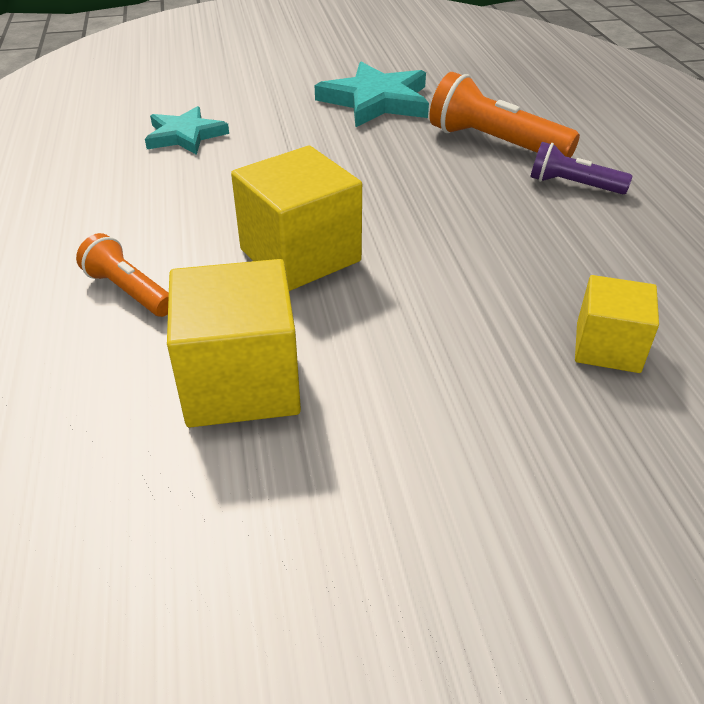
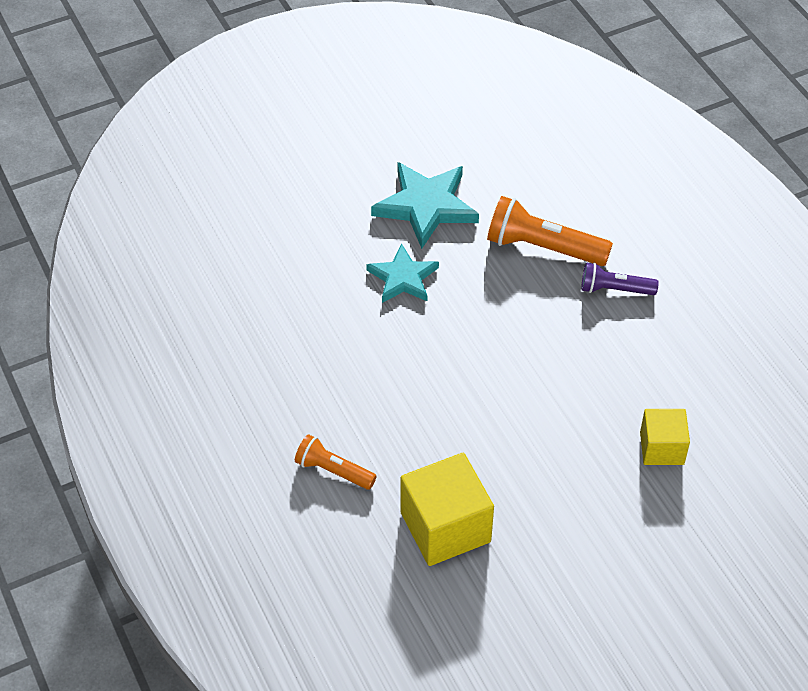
camera: 15 degrees left, 10 degrees up
turquoise star [145,106,229,155] -> turquoise star moved to [366,243,439,303]
yellow cube [231,146,362,291] -> none

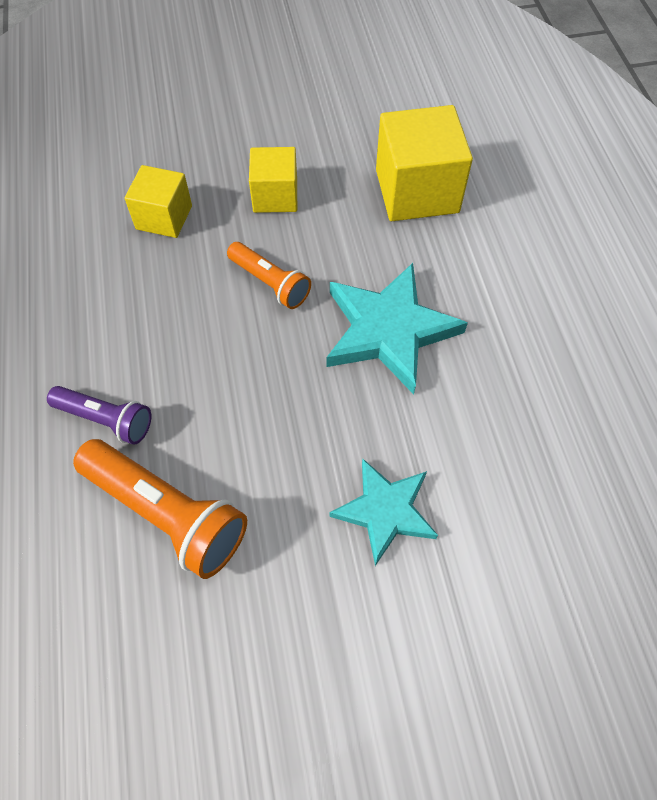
camera: 165 degrees left, 10 degrees up
orange flashlight [295,434,377,490] -> orange flashlight moved to [227,242,311,309]
turquoise star [371,162,479,249] -> turquoise star moved to [326,263,468,394]
none -> yellow cube [249,147,297,213]

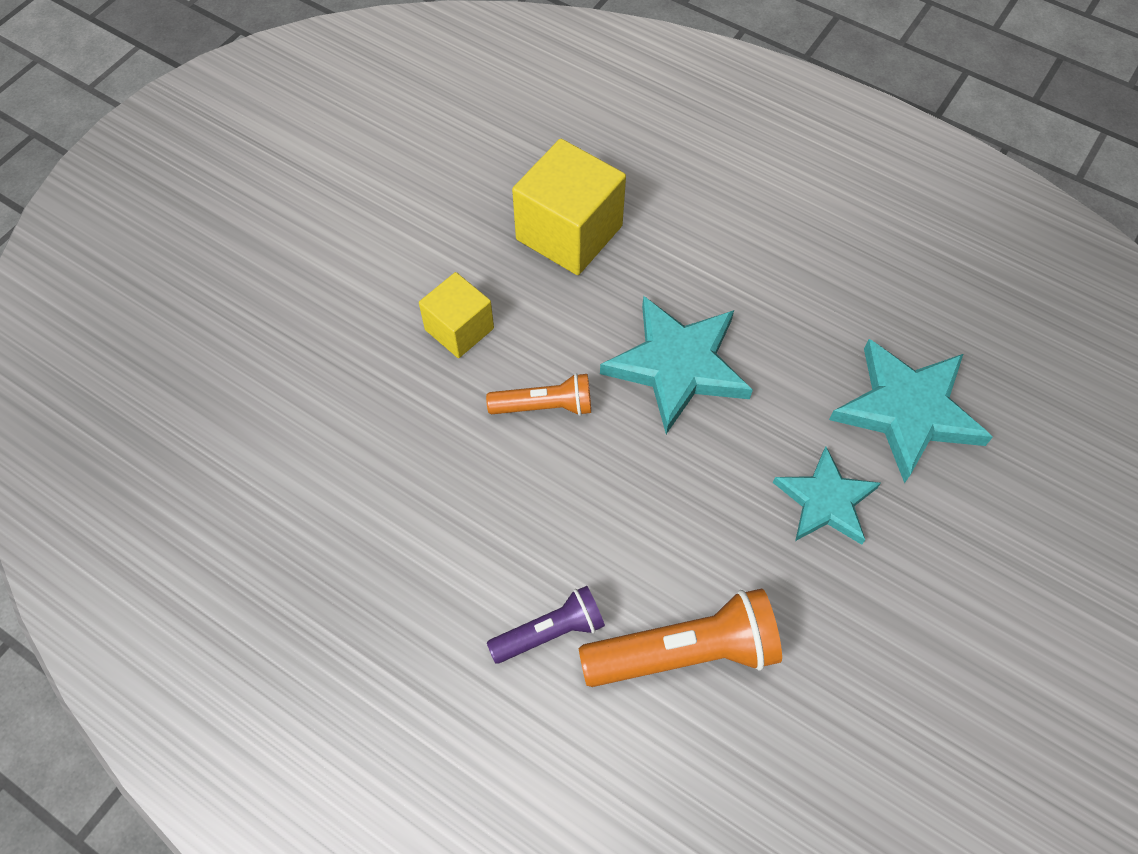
camera: 45 degrees left, 0 degrees up
yellow cube [124,165,192,238] -> none
none -> turquoise star [829,339,993,483]

